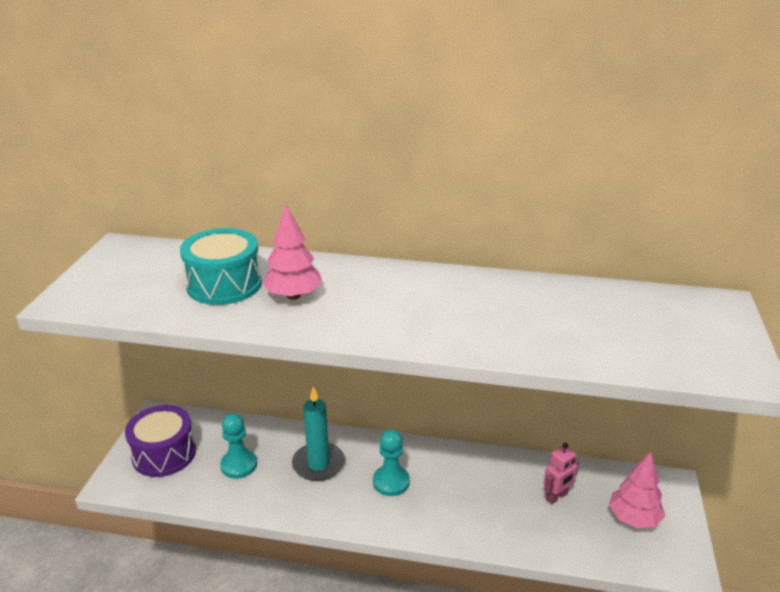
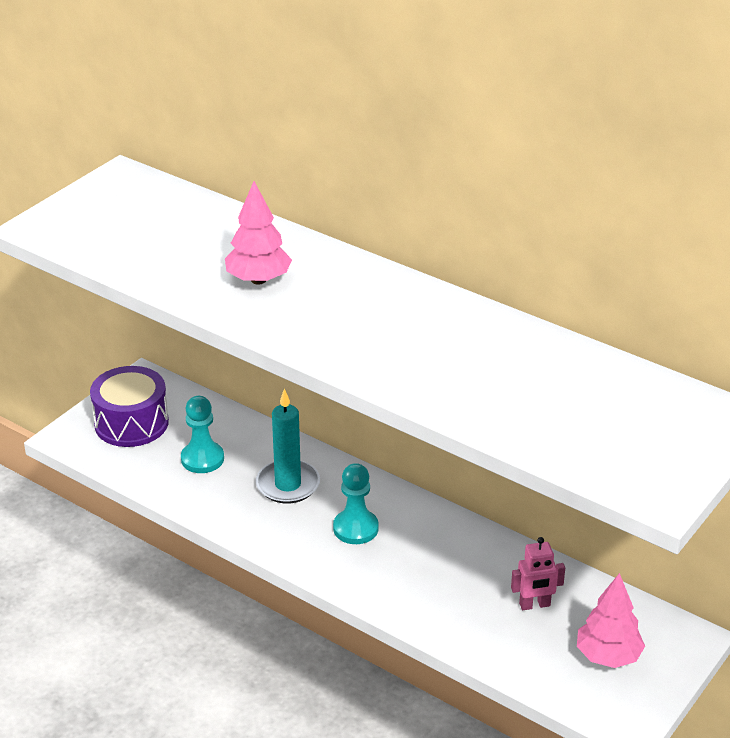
camera: 25 degrees right, 5 degrees up
turquoise drum [180,228,262,305] -> none

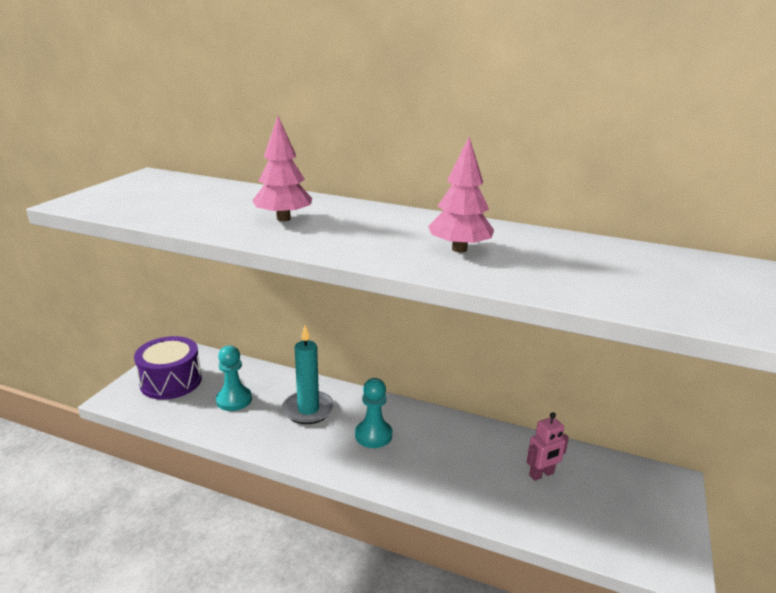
camera: 15 degrees left, 10 degrees down
pink tree [577,573,645,668] -> pink tree moved to [428,137,494,252]

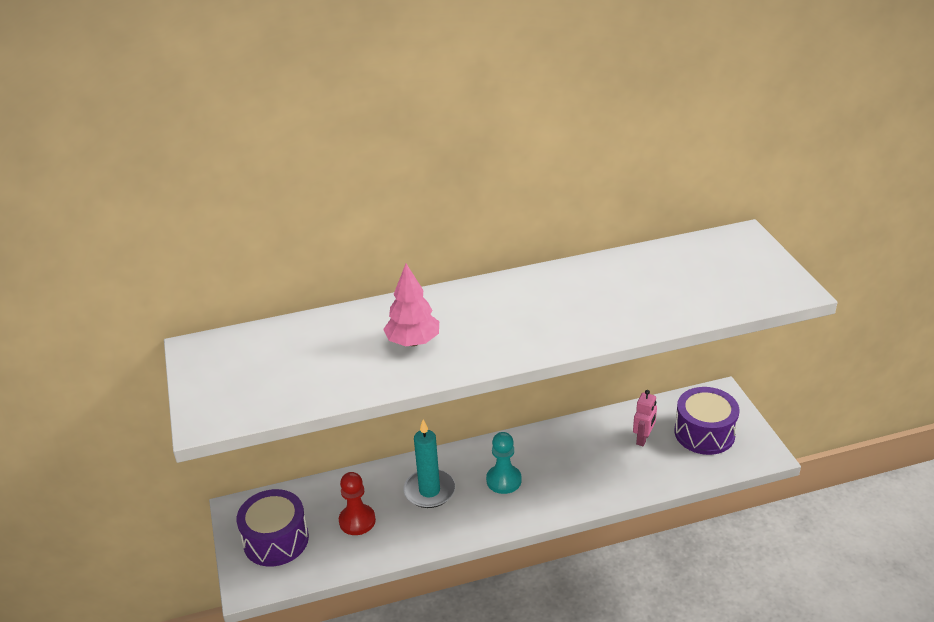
camera: 35 degrees left, 10 degrees up
turquoise pawn [216,345,252,411] -> red pawn [339,472,376,535]
pink tree [428,137,494,252] -> none
none -> purple drum [674,387,739,455]

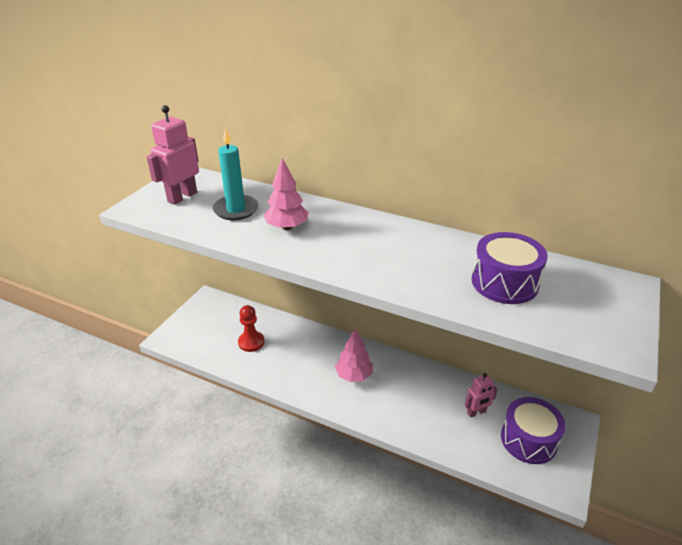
camera: 40 degrees right, 0 degrees up
purple drum [237,489,309,567] -> purple drum moved to [472,232,548,304]
turquoise candle [403,420,455,508] -> turquoise candle moved to [213,128,259,220]
turquoise pawn [486,432,521,494] -> pink tree [335,328,373,382]
none -> pink robot [147,105,199,205]

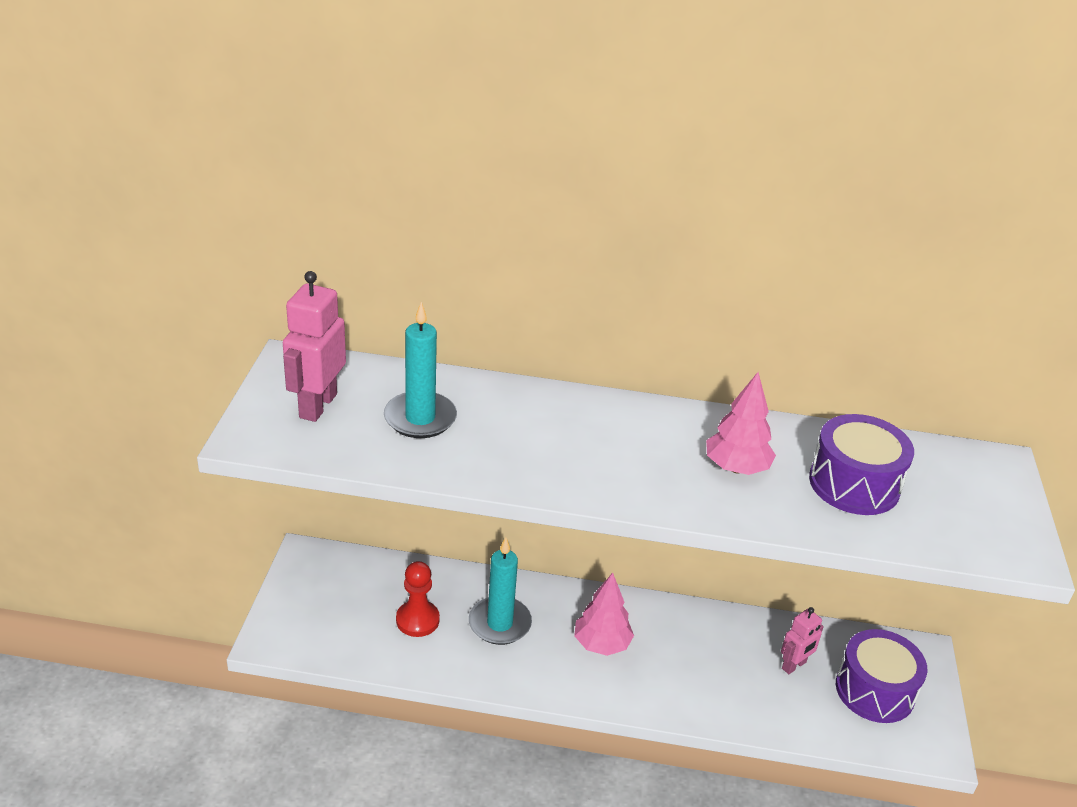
camera: 20 degrees left, 0 degrees up
pink tree [264,158,308,230] -> pink tree moved to [706,372,776,475]
none -> turquoise candle [469,538,532,645]

